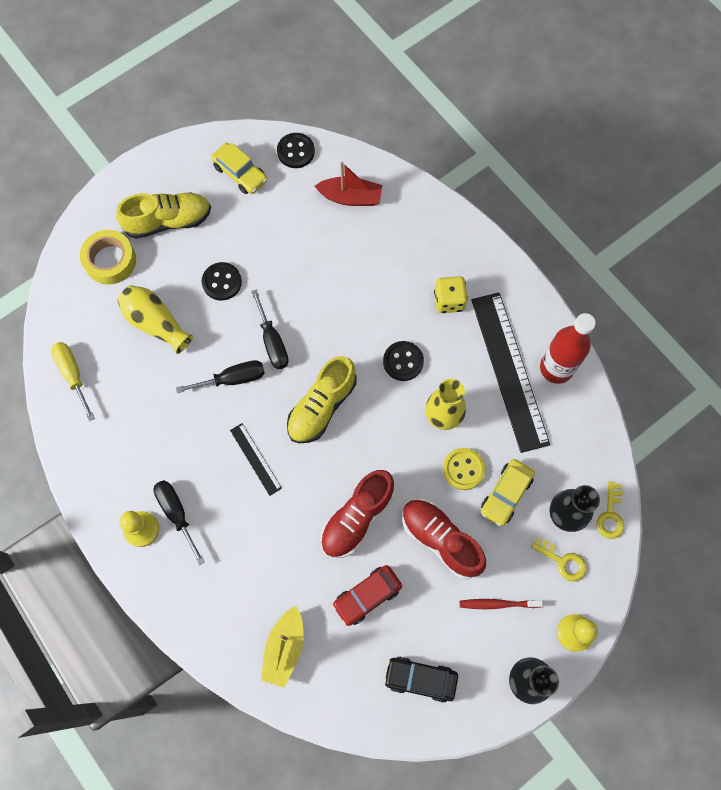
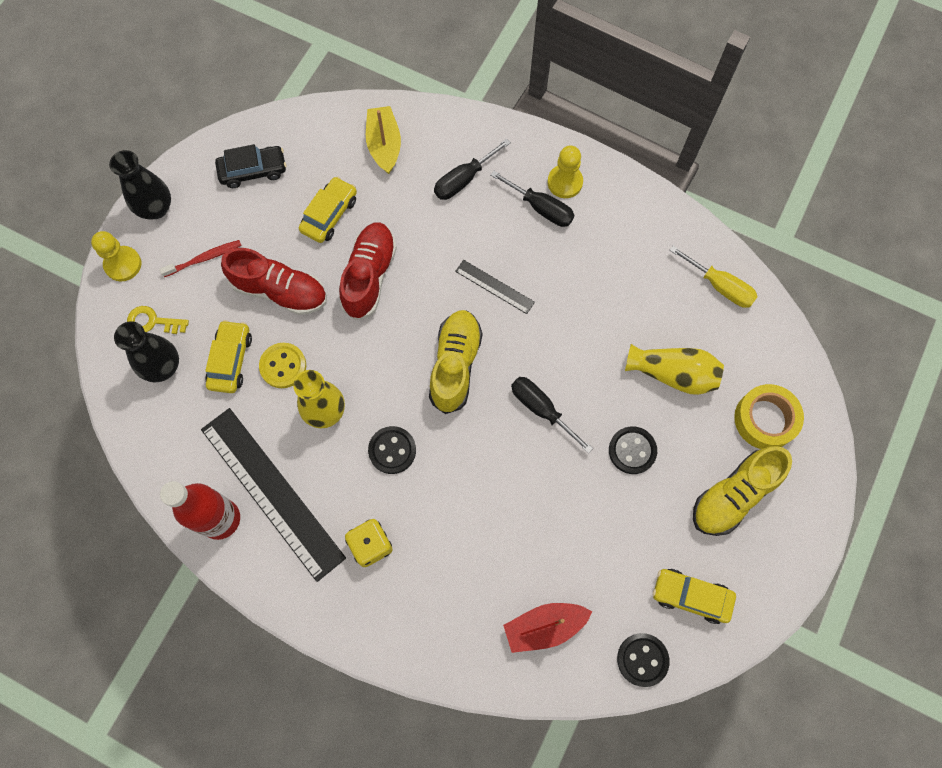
camera: 155 degrees right, 0 degrees up
black screwdriver [176,360,265,393] -> black screwdriver moved to [434,139,511,200]
red car [332,565,402,626] -> yellow car [299,176,357,243]
yellow key [596,481,624,539] -> none

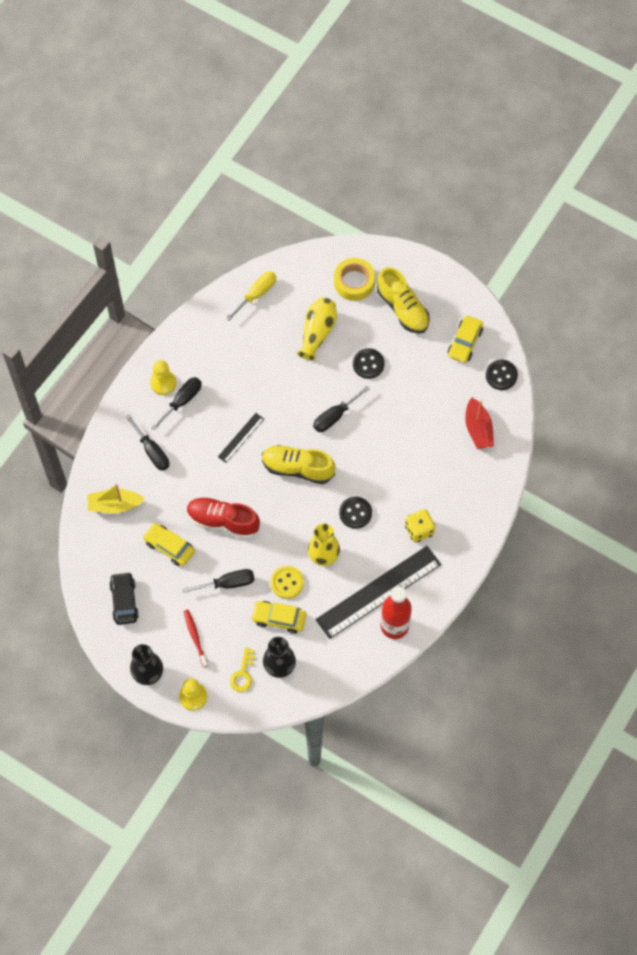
camera: 85 degrees left, 5 degrees down
red shoe [221,248,327,315] -> black screwdriver [183,569,255,593]

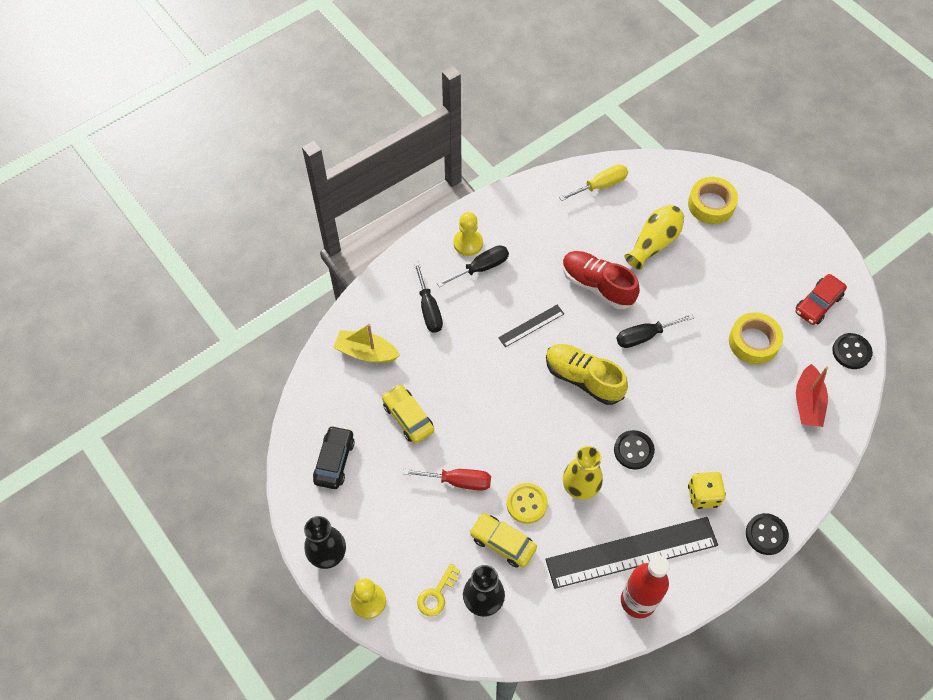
camera: 20 degrees right, 5 degrees down
black screwdriver [183,569,255,593] -> red screwdriver [403,469,491,491]
red toothbrush [184,610,208,668] -> none
red shoe [187,497,260,539] -> red shoe moved to [562,251,640,309]
black button [353,348,385,379] -> black button moved to [746,513,789,555]
yellow shoe [377,267,430,334] -> none
yellow car [448,316,483,363] -> red car [795,274,847,325]
none -> yellow tape [729,312,783,365]

